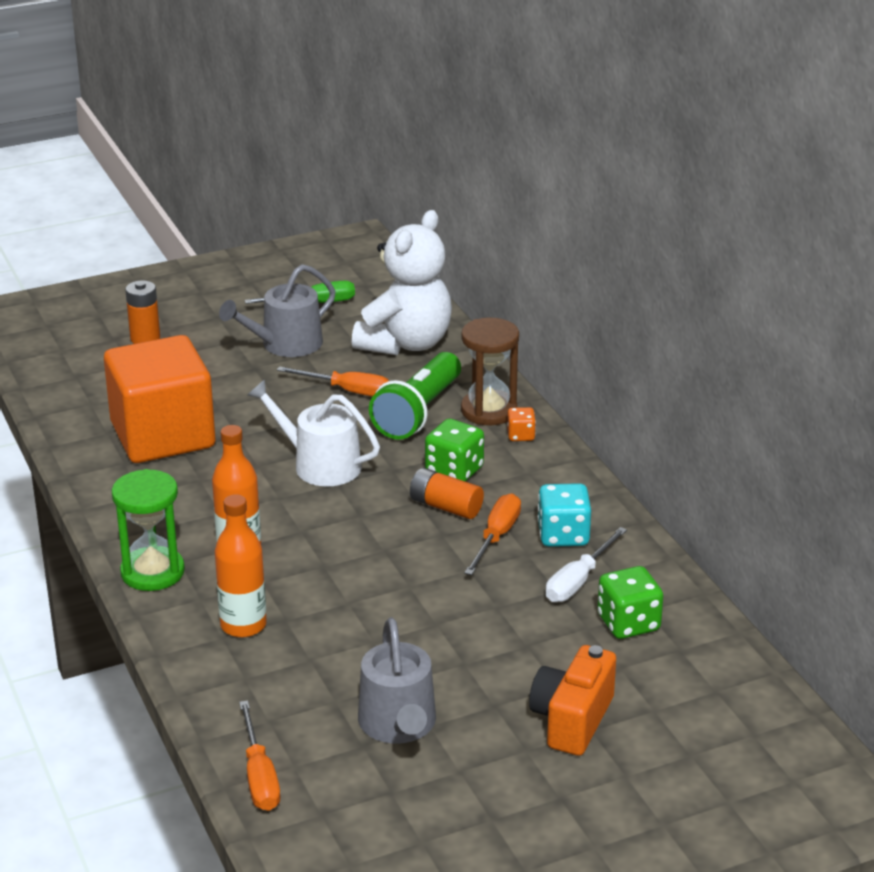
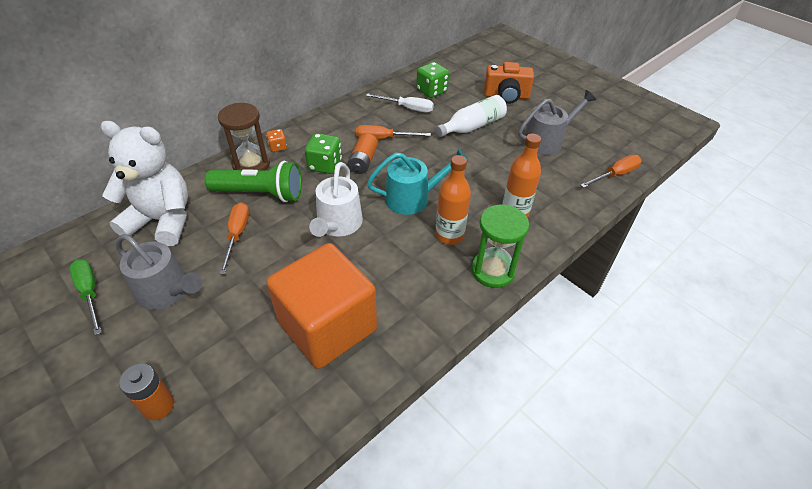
camera: 110 degrees left, 15 degrees up
turquoise dice [537,483,591,547] -> none
none -> turquoise watering can [367,149,468,215]
none -> white bottle [436,95,507,137]

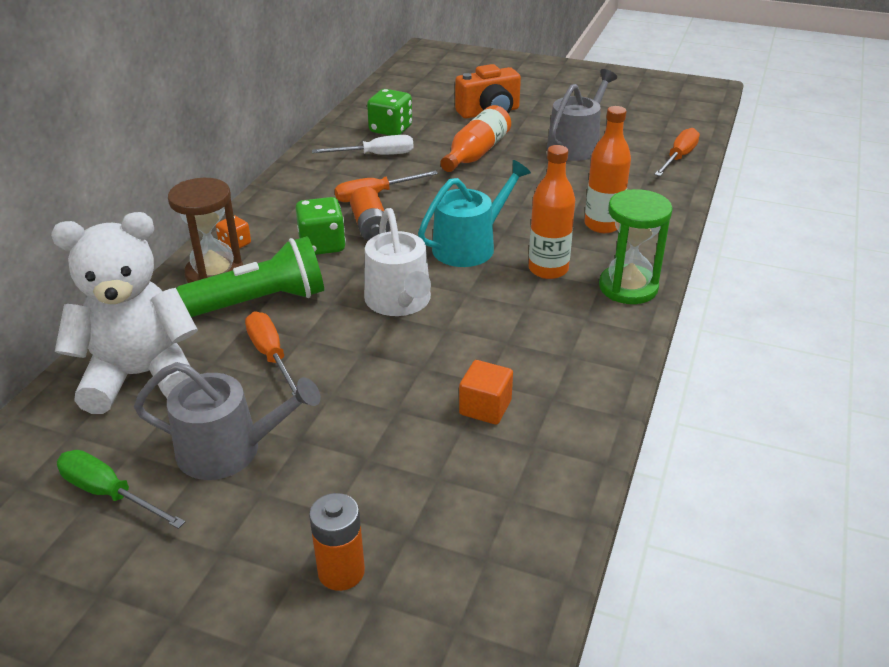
camera: 25 degrees left, 10 degrees down
orange cube [266,243,377,369] -> orange cube [459,360,513,425], size x0.40
white bottle [436,95,507,137] -> orange bottle [440,105,511,172]

